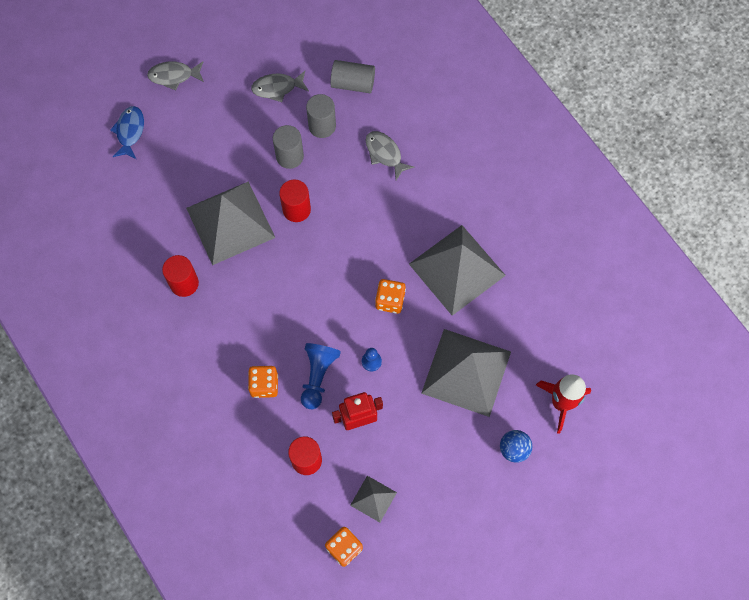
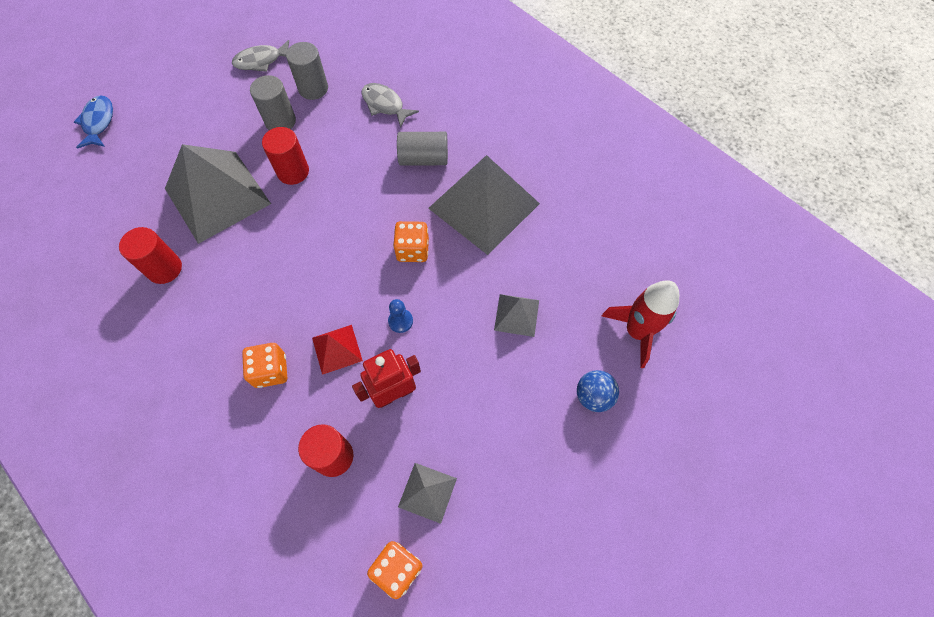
camera: 10 degrees left, 5 degrees down
grey fish [147,61,204,91] -> none
blue pawn [301,343,341,409] -> red pyramid [312,325,363,375]
grey cylinder [330,60,375,93] -> grey cylinder moved to [397,132,448,166]
grey pyramid [421,329,511,417] -> grey pyramid [494,294,539,337], size x0.47

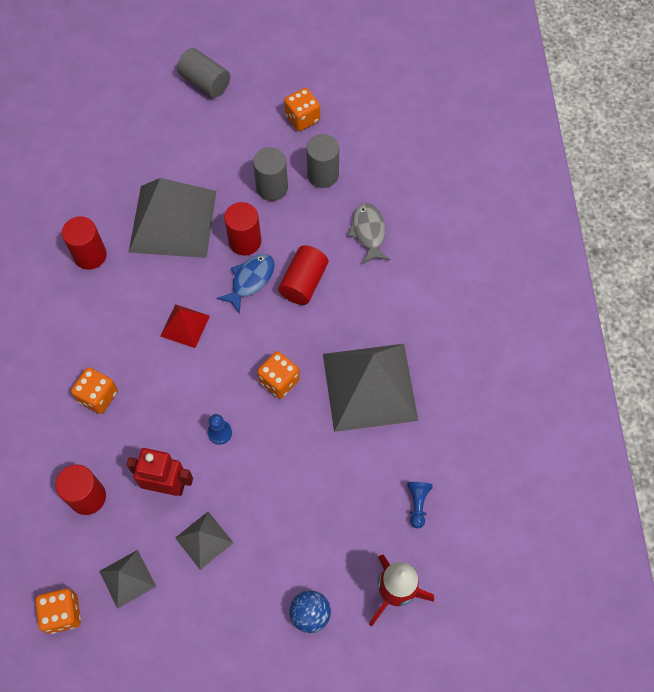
camera: 40 degrees right, 0 degrees up
blue fish [74,95,113,149] -> blue fish moved to [217,254,275,314]
grey fish [232,40,289,72] -> orange dice [284,88,320,131]
red pyramid [312,325,363,375] -> red pyramid moved to [160,304,210,348]
grey cylinder [397,132,448,166] -> grey cylinder moved to [177,48,230,98]
grey pyramid [494,294,539,337] -> grey pyramid moved to [175,512,233,570]
none -> red cylinder [278,245,328,305]
none -> blue pawn [407,482,433,528]

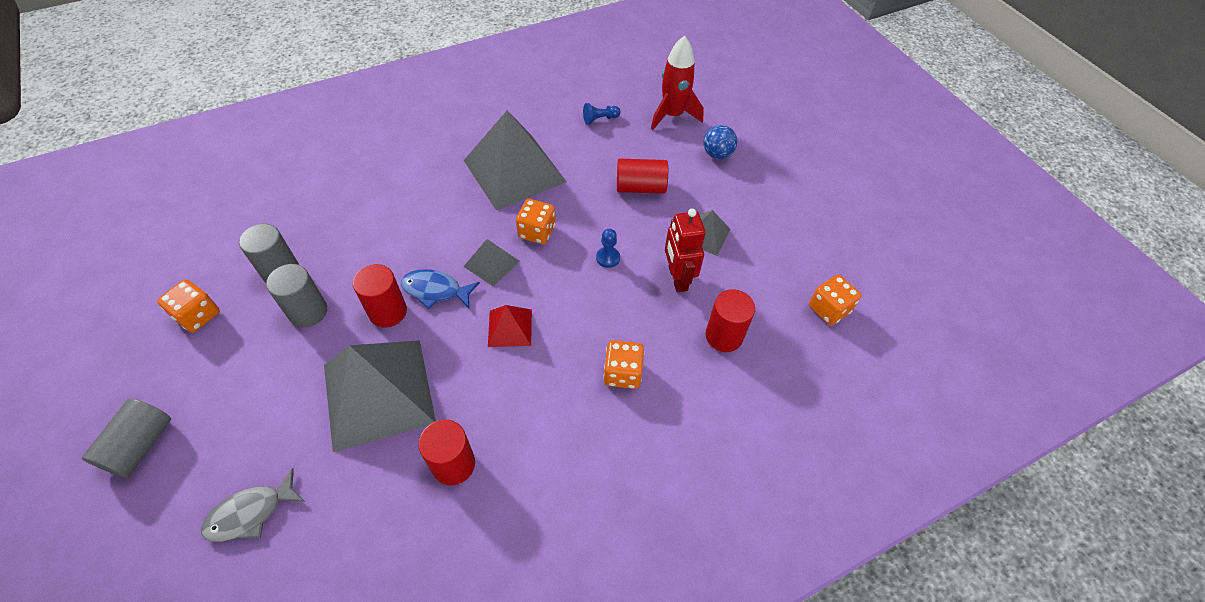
camera: 115 degrees left, 10 degrees down
grey pyramid [99,550,156,609] -> grey pyramid moved to [463,239,520,286]
red cylinder [278,245,328,305] -> red cylinder moved to [617,159,668,194]
grey fish [347,203,390,264] -> grey fish moved to [201,468,305,542]

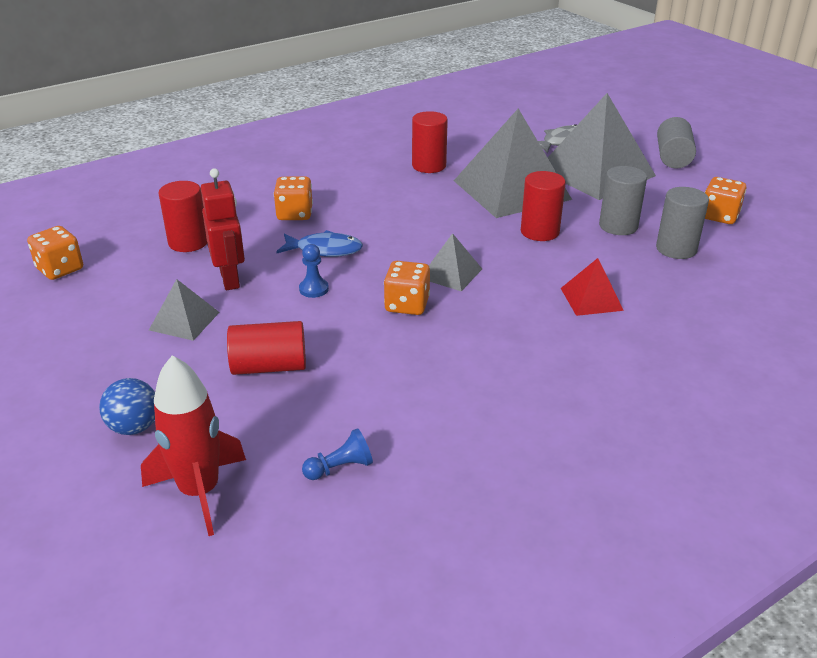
camera: 175 degrees right, 20 degrees down
blue fish [401,269,480,309] -> blue fish moved to [276,230,363,257]
grey pyramid [463,110,566,210] -> grey pyramid moved to [548,93,656,200]
red pyramid [488,305,532,347] -> red pyramid moved to [561,258,624,316]

